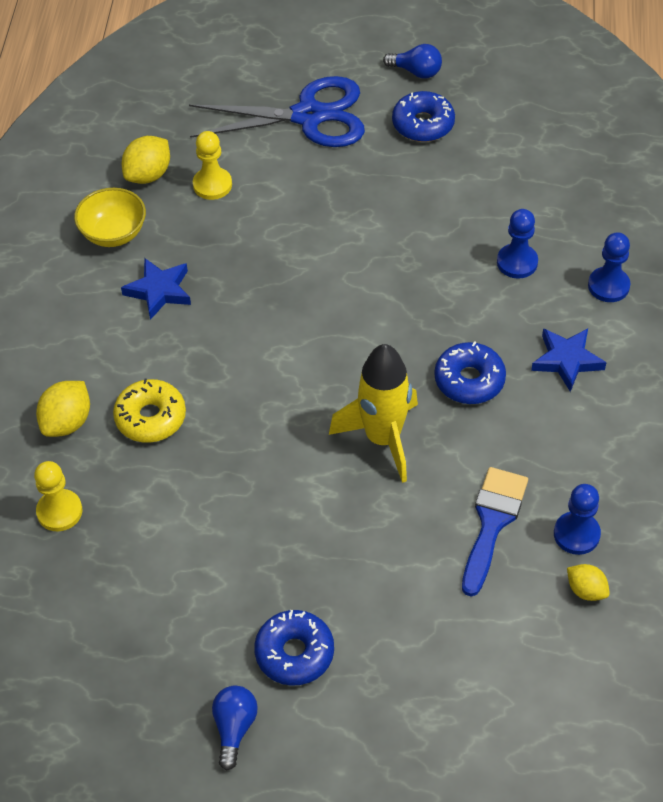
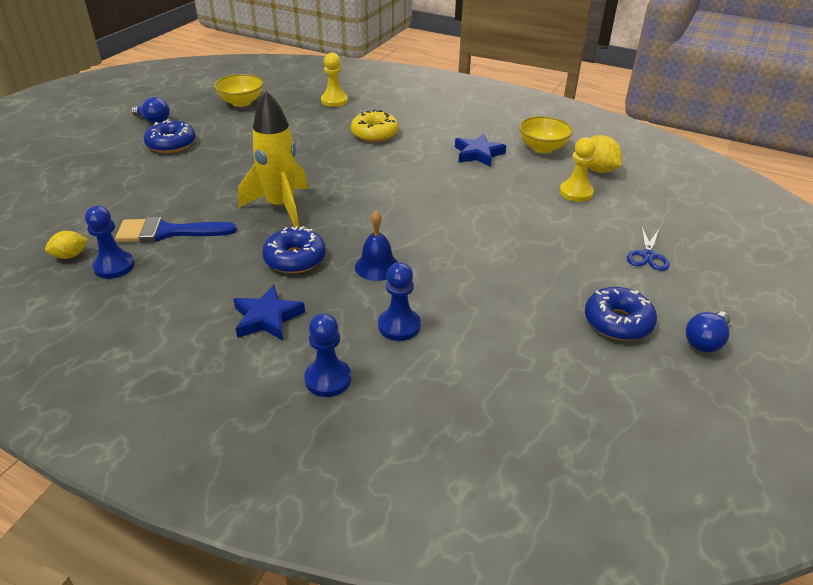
camera: 110 degrees right, 15 degrees down
yellow lemon [36,381,90,437] -> none
blue scissors [189,76,365,147] -> blue scissors [627,227,669,271], size x0.43
blue brush [462,467,528,597] -> blue brush turned 135 degrees clockwise [115,217,237,243]
none -> yellow bowl [214,74,263,107]
none -> blue bell [355,210,398,281]

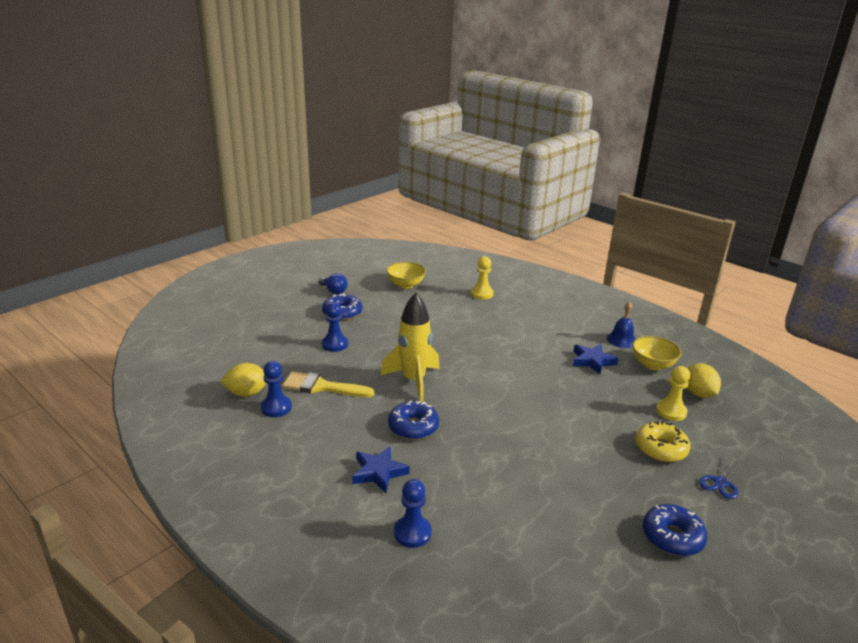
camera: 15 degrees right, 10 degrees down
yellow lemon [45,231,88,259] -> yellow lemon [221,363,267,397], size x1.56
blue brush [115,217,237,243] -> yellow brush [282,371,375,397]
yellow donut [351,110,399,142] -> yellow donut moved to [636,421,691,462]
blue bell [355,210,398,281] -> blue bell moved to [607,301,636,348]
blue pawn [378,262,421,341] -> blue pawn moved to [322,302,348,352]
blue light bulb [686,311,730,352] -> none

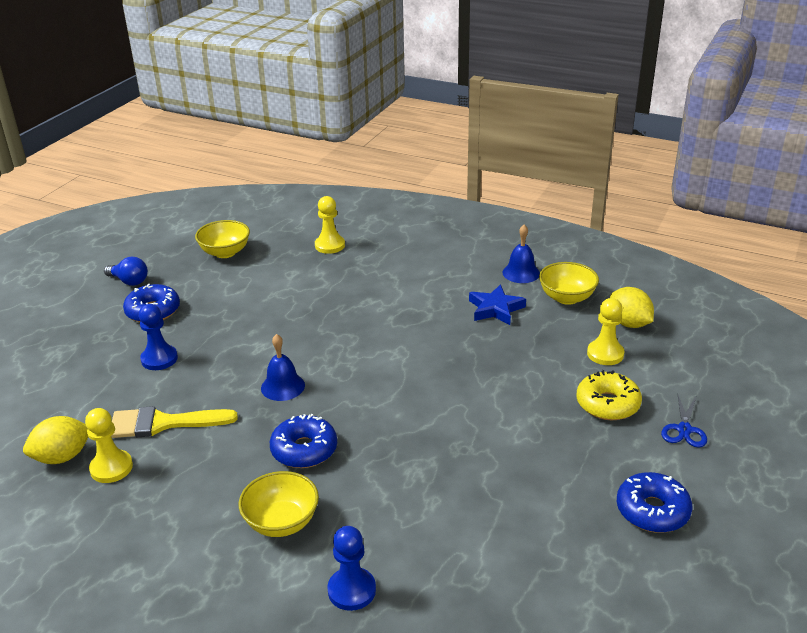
camera: 15 degrees left, 5 degrees up
blue pawn [261,361,292,417] -> yellow pawn [85,408,133,483]
blue star [352,446,410,493] -> yellow bowl [239,471,319,537]
yellow rocket [380,293,440,402] -> blue bell [261,334,305,401]

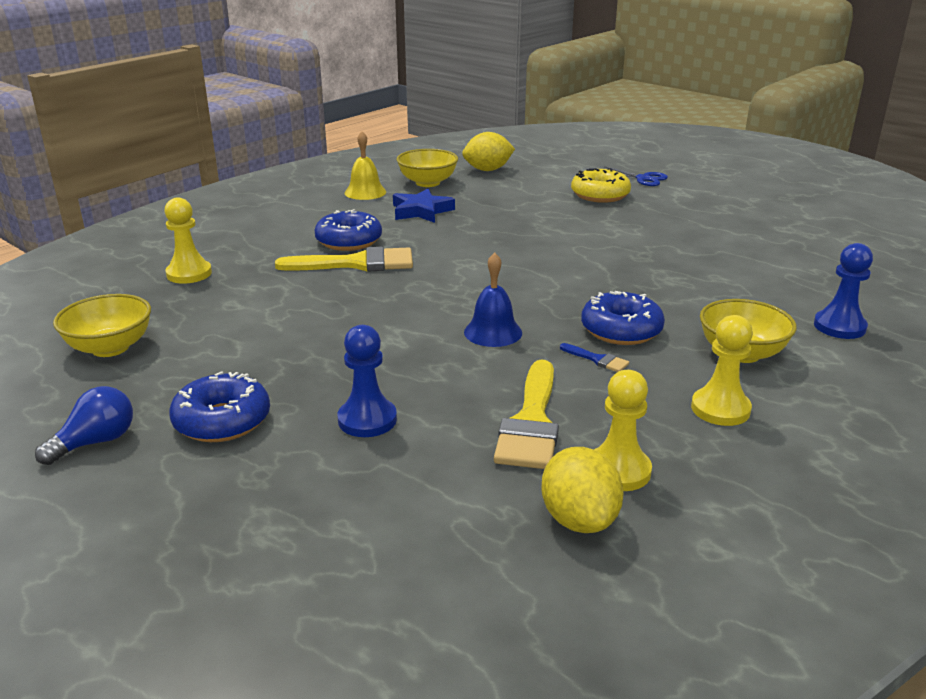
camera: 75 degrees left, 5 degrees down
blue bell [503,225,540,283] -> yellow bell [345,131,386,200]
yellow pawn [587,298,624,365] -> yellow pawn moved to [691,315,753,426]
blue donut [617,472,692,533] -> blue donut moved to [315,209,382,251]
none -> yellow brush [275,247,413,272]
none -> blue brush [560,343,629,372]

